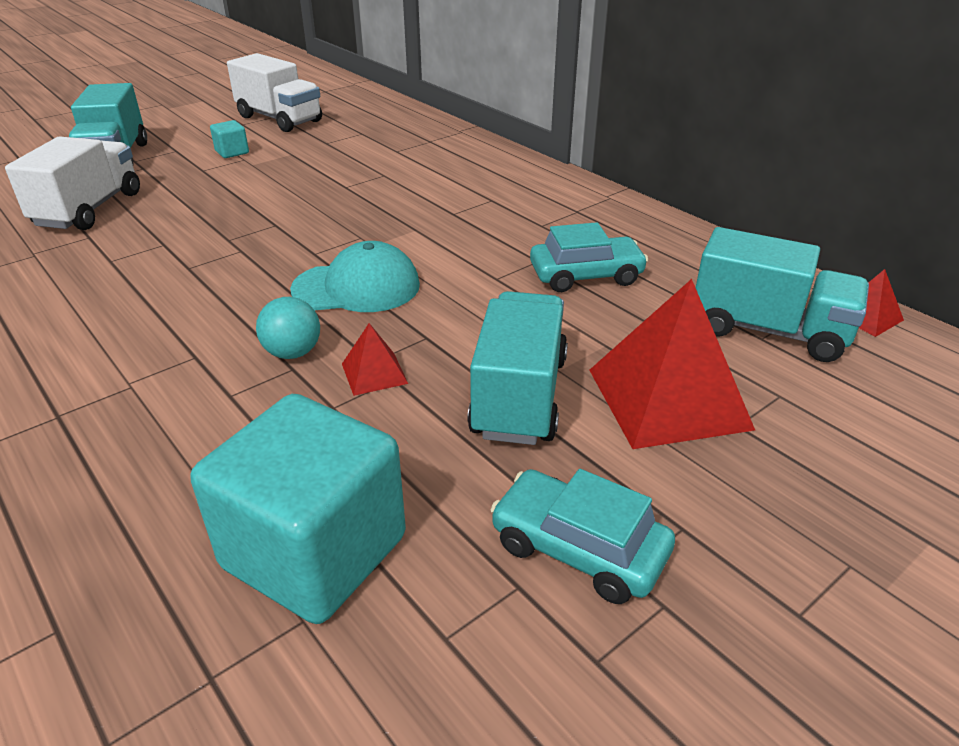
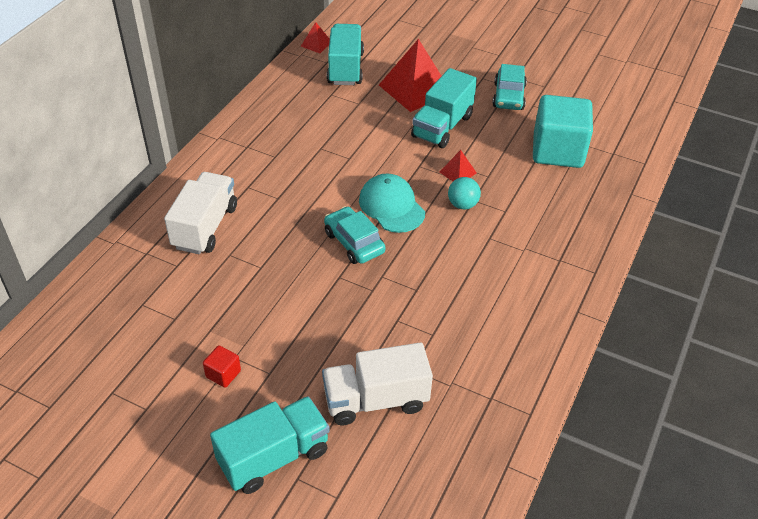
camera: 115 degrees left, 10 degrees up
turquoise cube [210,120,249,158] -> red cube [203,345,241,388]
white truck [227,53,322,132] -> white truck moved to [164,172,237,254]
turquoise truck [467,291,568,445] -> turquoise truck turned 45 degrees counterclockwise [411,68,477,148]
turquoise car [530,222,648,292] -> turquoise car moved to [324,206,386,264]

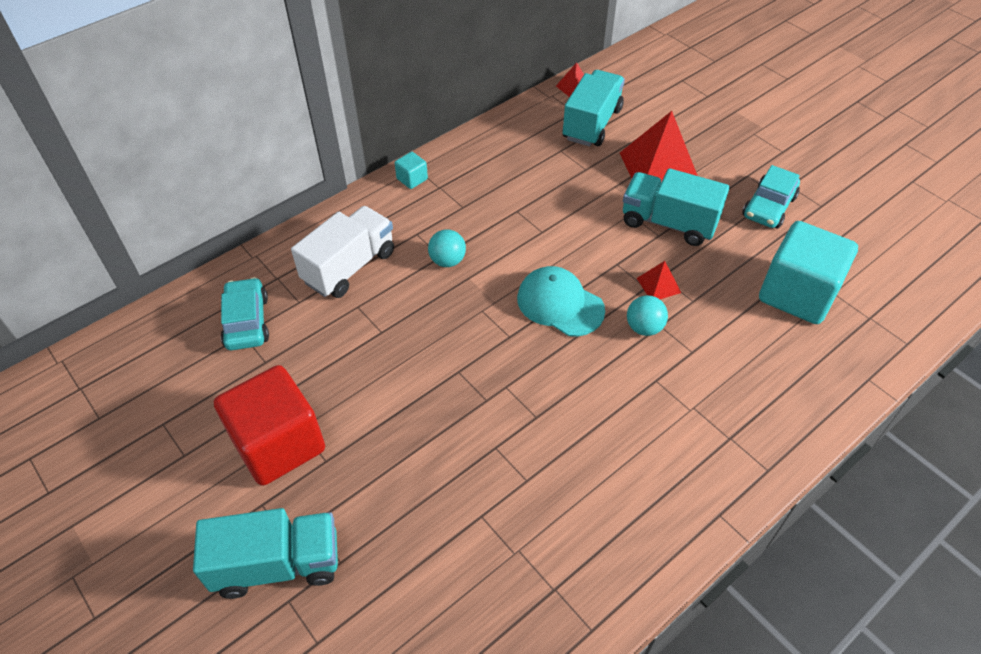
camera: 25 degrees right, 5 degrees up
red cube [203,345,241,388] -> red cube [214,365,325,486], size x2.42
white truck [322,342,433,426] -> none
turquoise car [324,206,386,264] -> turquoise car moved to [221,277,269,350]
turquoise cap [359,174,425,233] -> turquoise cap turned 45 degrees counterclockwise [517,266,605,337]
turquoise truck [411,68,477,148] -> turquoise truck turned 60 degrees clockwise [623,168,730,246]
none -> turquoise cube [395,152,428,189]
none -> turquoise ball [428,230,466,267]

